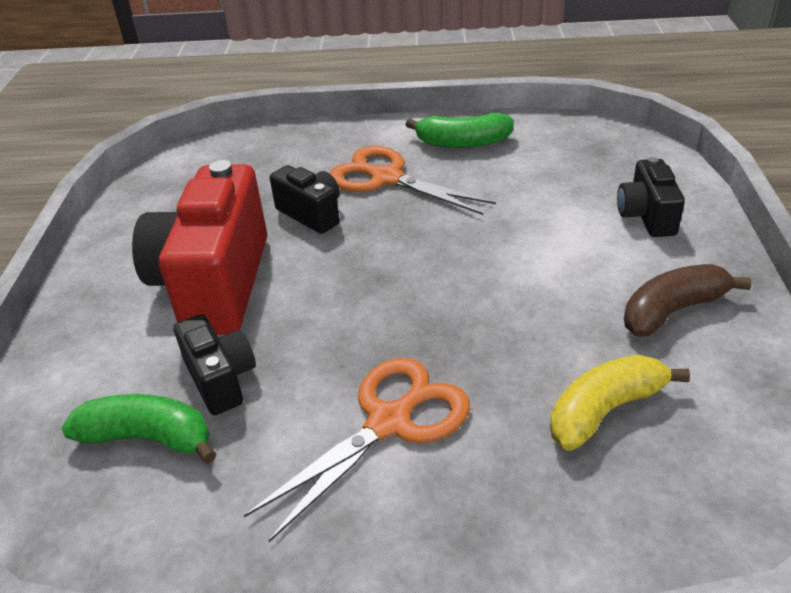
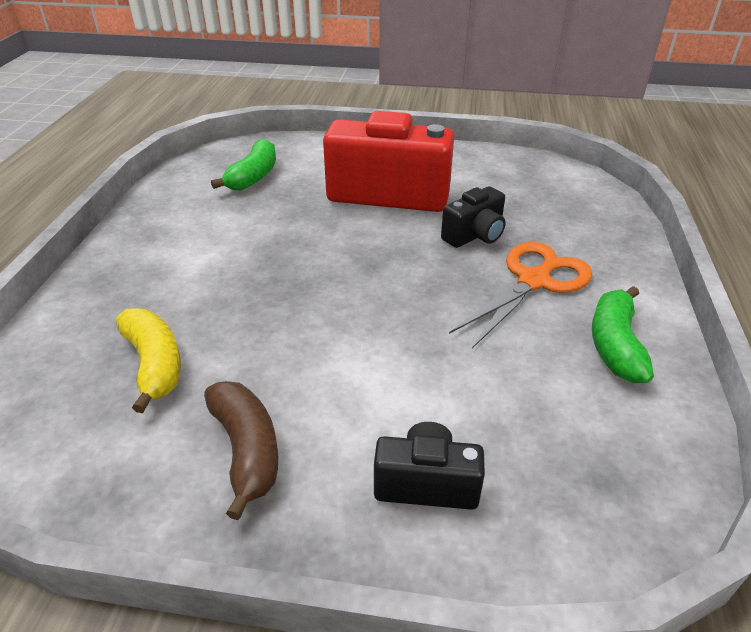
camera: 95 degrees right, 0 degrees up
black camera [174,314,256,415] -> none
orange scissors [244,358,470,542] -> none

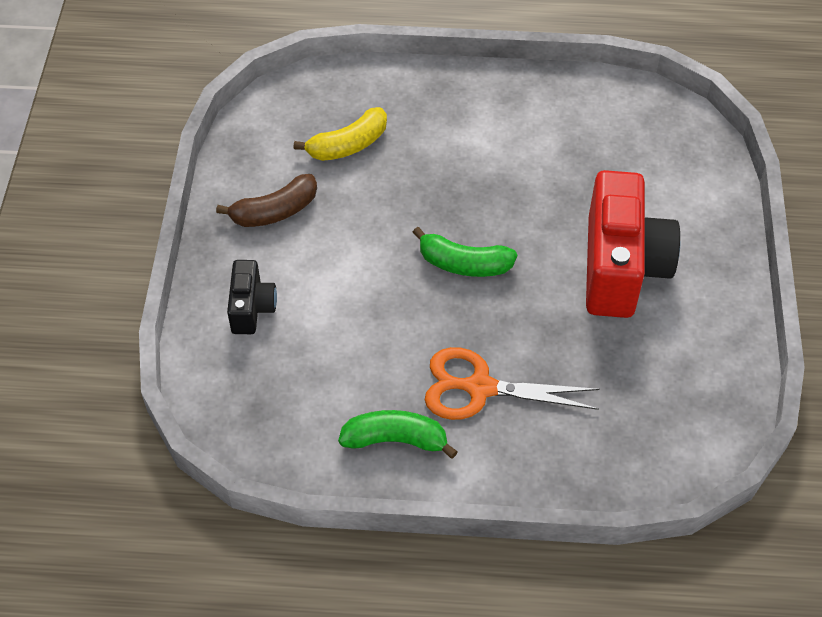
camera: 85 degrees right, 15 degrees up
green banana [211,139,276,190] -> green banana moved to [412,227,517,277]
black camera [441,186,506,248] -> none
orange scissors [449,242,592,349] -> orange scissors turned 150 degrees clockwise [425,347,600,420]

